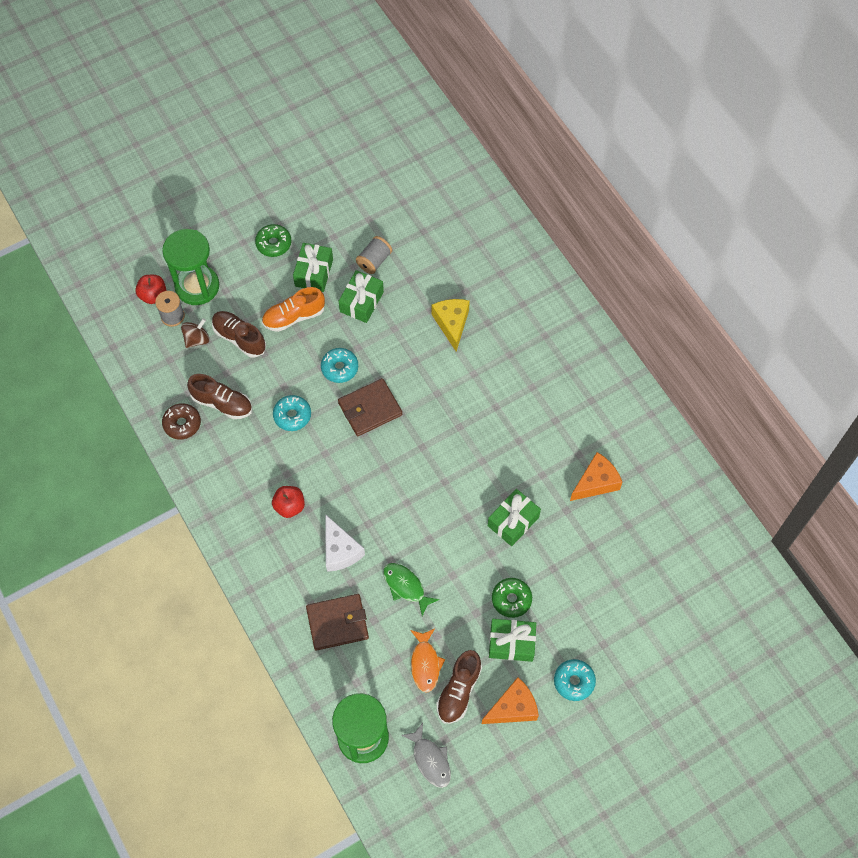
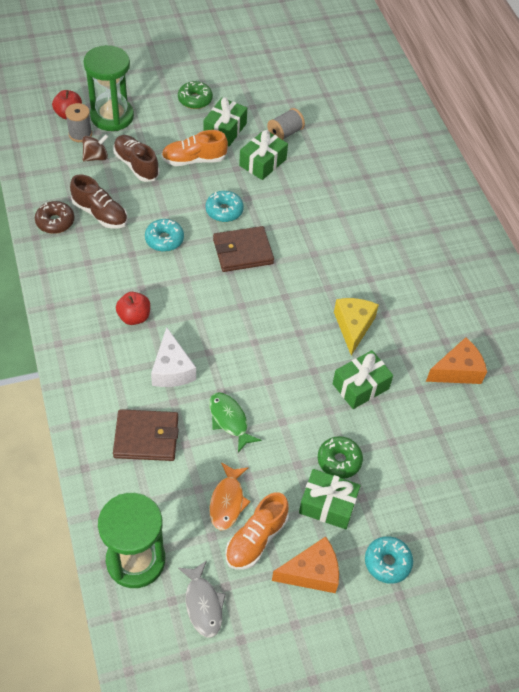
camera: 10 degrees right, 10 degrees down
yellow cheese [431,299,470,352] -> yellow cheese moved to [334,298,379,356]
brown shoe [437,650,482,724] -> orange shoe [225,492,289,569]

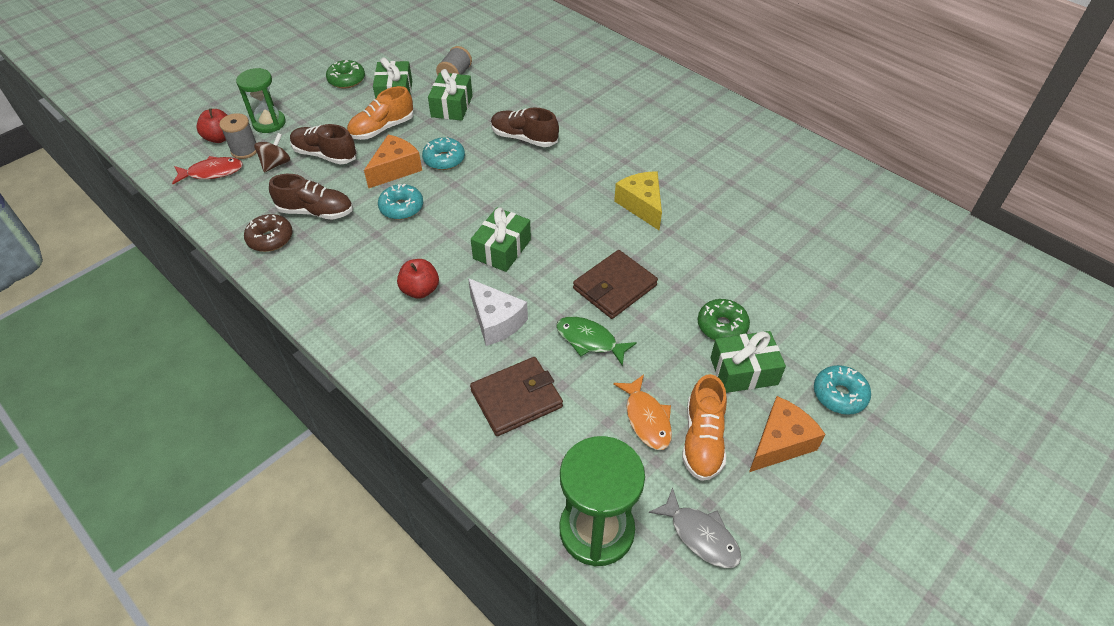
camera: 25 degrees left, 5 degrees down
green hourglass [83,45,134,131] -> green hourglass [236,68,286,133], size x0.66
brown wallet [213,226,274,272] -> brown wallet moved to [573,250,658,319]
green gift [333,350,393,409] -> green gift moved to [471,207,531,272]
orange cheese [426,337,487,384] -> orange cheese moved to [364,134,422,188]
none -> red fish [172,156,243,184]
none -> brown shoe [491,107,559,147]

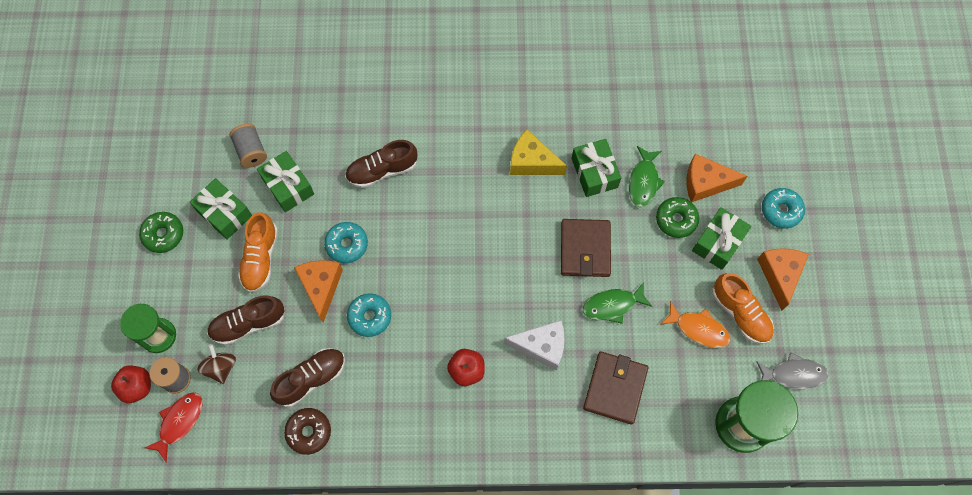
camera: 45 degrees left, 20 degrees up
green gift [471,207,531,272] -> green gift moved to [571,139,621,197]
none -> green fish [629,146,665,207]
none -> orange cheese [686,154,747,202]

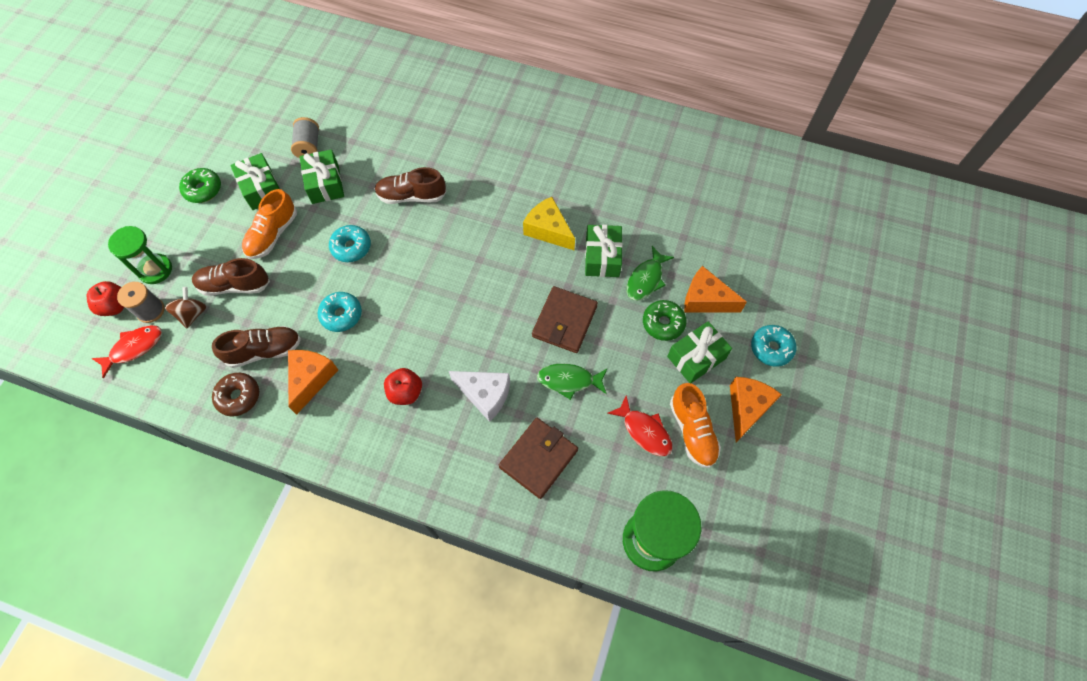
camera: 20 degrees right, 5 degrees down
orange cheese [294,260,343,323] -> orange cheese moved to [288,350,338,415]
orange fish [660,301,730,348] -> red fish [607,395,673,456]
grey fish [756,352,829,389] -> none

